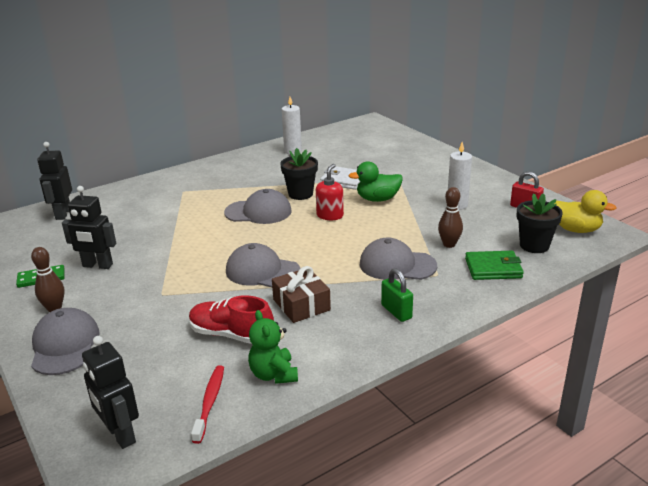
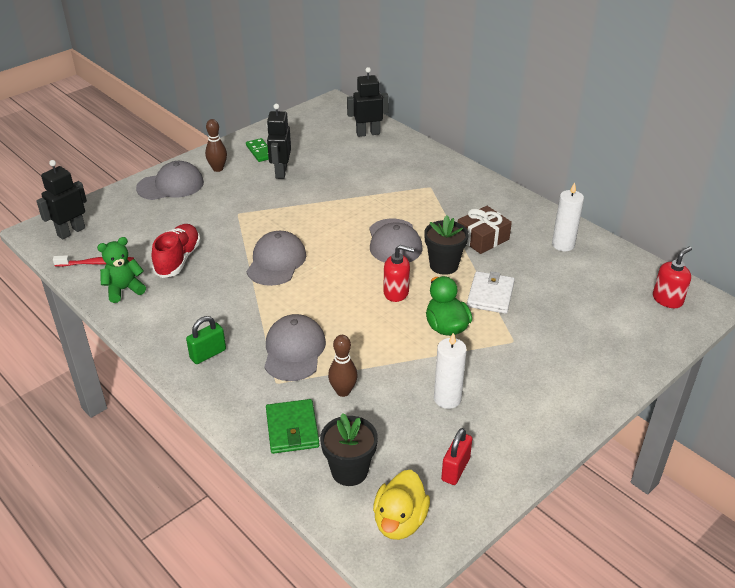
camera: 80 degrees right, 10 degrees up
brown gift [272,266,331,323] -> brown gift moved to [458,206,512,254]
none -> red soap dispenser [653,246,692,308]

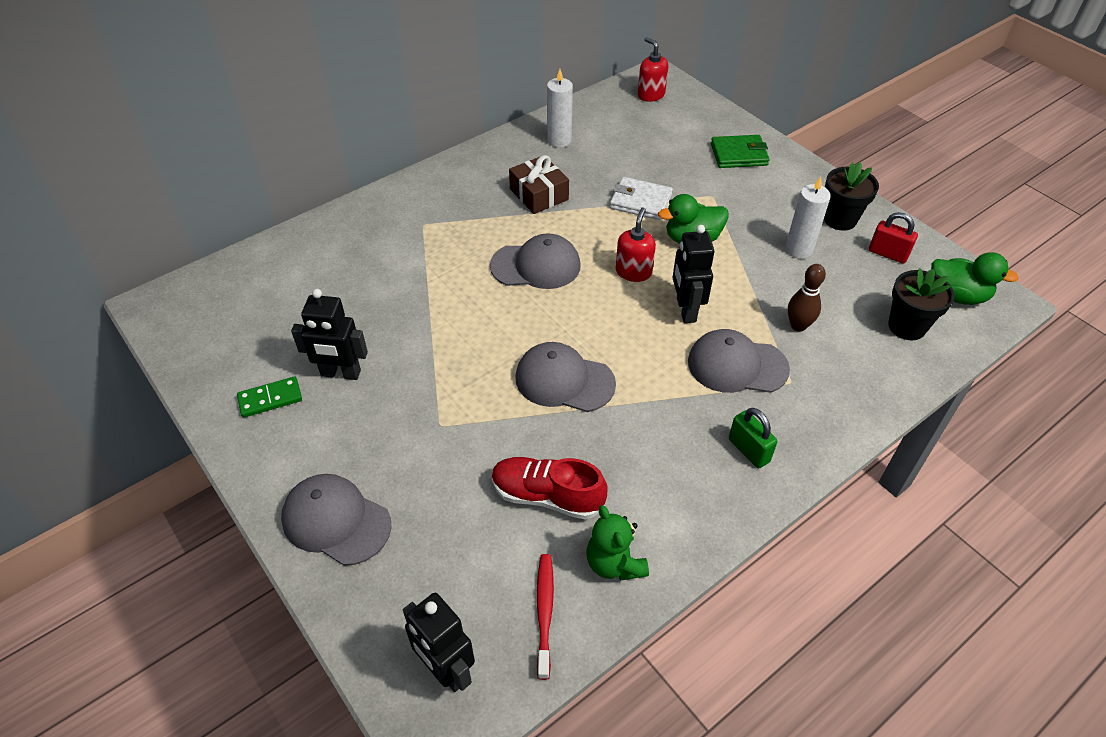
camera: 85 degrees left, 10 degrees up
grey cap [136,161,204,200] -> grey cap turned 45 degrees counterclockwise [281,474,391,566]
brown bowling pin [205,119,227,172] -> none
green wallet [266,399,319,454] -> green wallet moved to [711,135,770,168]
black robot [347,67,389,137] -> black robot moved to [672,225,714,323]
yellow duck [373,470,430,540] -> green duck [931,252,1019,305]
black flower pot [424,215,469,275] -> black flower pot moved to [824,162,879,231]

